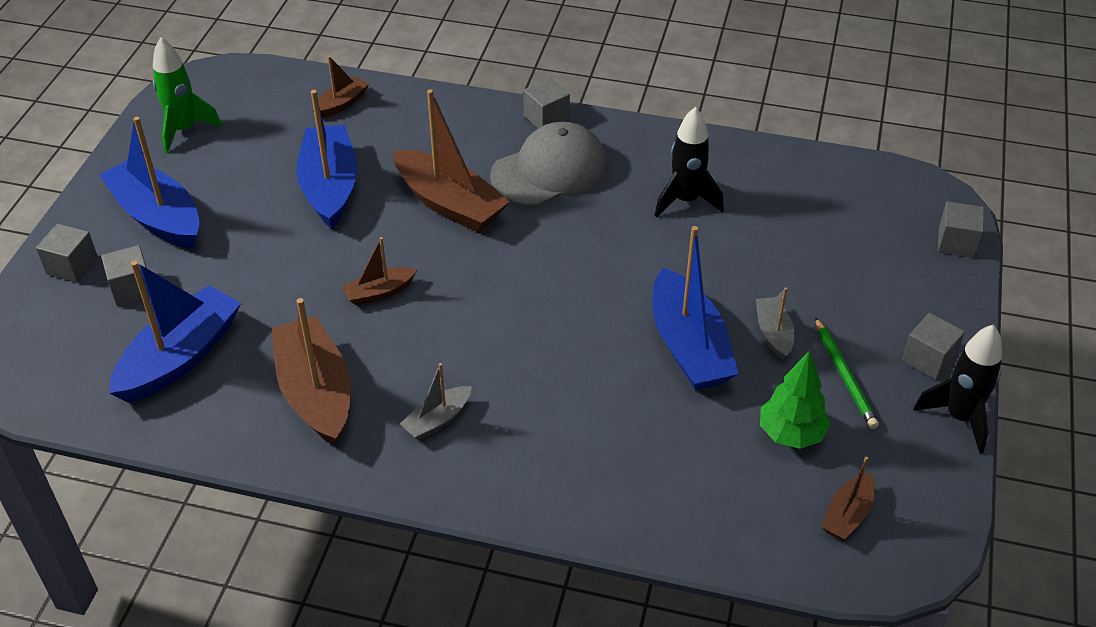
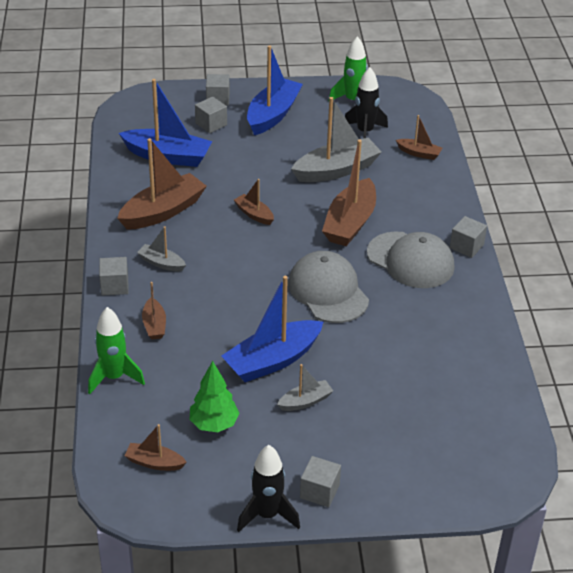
camera: 70 degrees right, 5 degrees down
blue boat [297,90,357,229] -> grey boat [291,97,382,182]
black rocket [654,107,724,218] -> black rocket moved to [345,67,388,139]
green pencil [815,317,879,429] -> none
grey cube [938,202,984,258] -> grey cube moved to [99,257,129,296]
none -> green rocket [88,307,145,394]
none -> brown boat [142,282,166,339]
none -> grey cap [288,251,369,323]

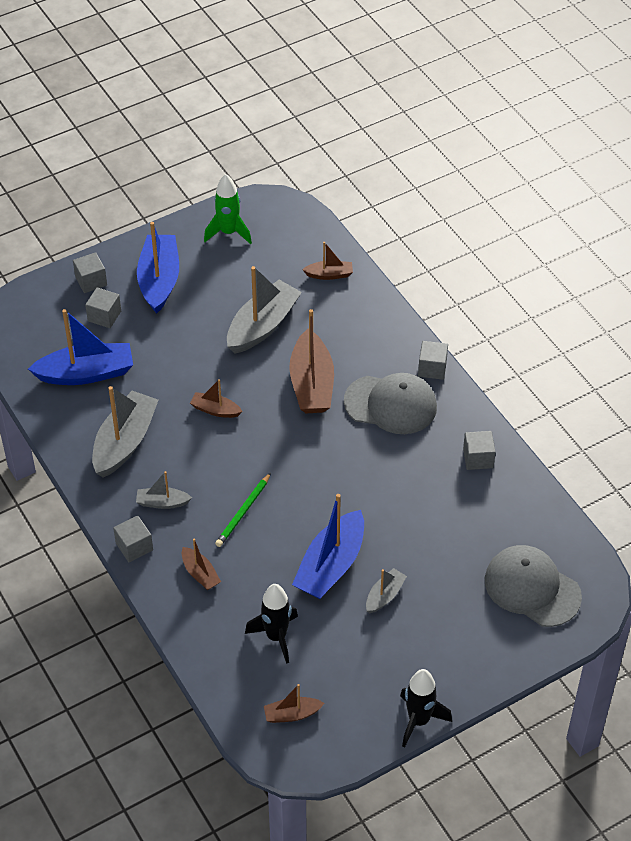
camera: 25 degrees left, 10 degrees up
green rocket [88,307,145,394] -> none
brown boat [117,138,207,230] -> grey boat [92,386,159,477]
green tree [189,361,240,432] -> none
grey cap [288,251,369,323] -> grey cap moved to [485,545,582,627]
grey cube [300,456,341,507] -> grey cube moved to [463,431,496,470]
black rocket [345,67,388,139] -> black rocket moved to [245,584,298,664]
none -> green pencil [215,473,271,547]

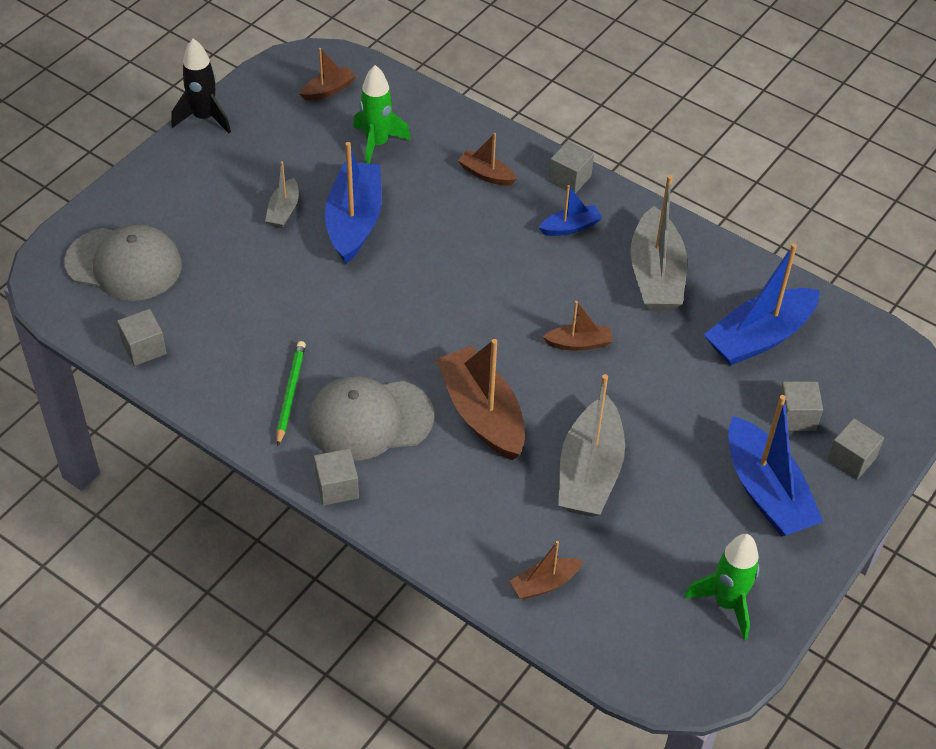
camera: 155 degrees right, 0 degrees up
grey boat [136,471,192,509] -> blue boat [539,185,602,236]
green pencil [215,473,271,547] -> green pencil moved to [277,341,306,446]
black rocket [245,584,298,664] -> green rocket [353,65,411,164]
grey cube [463,431,496,470] -> grey cube moved to [117,309,167,366]

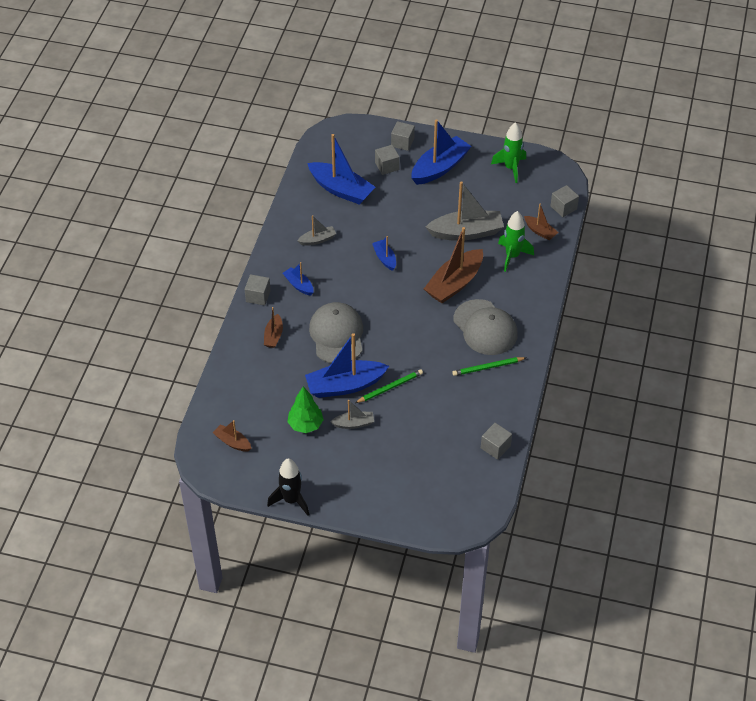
camera: 110 degrees left, 0 degrees up
grey cap [64,224,182,301] -> grey cap moved to [309,302,363,363]
grey cube [314,448,359,505] -> grey cube moved to [550,185,579,217]
green rocket [353,65,411,164] -> green rocket moved to [498,211,534,272]
brown boat [543,301,613,351] -> blue boat [372,236,396,271]
grey boat [630,175,687,311] -> grey boat [297,215,336,246], size x0.51
none -> green tree [287,386,324,433]
none -> green pencil [355,369,423,403]

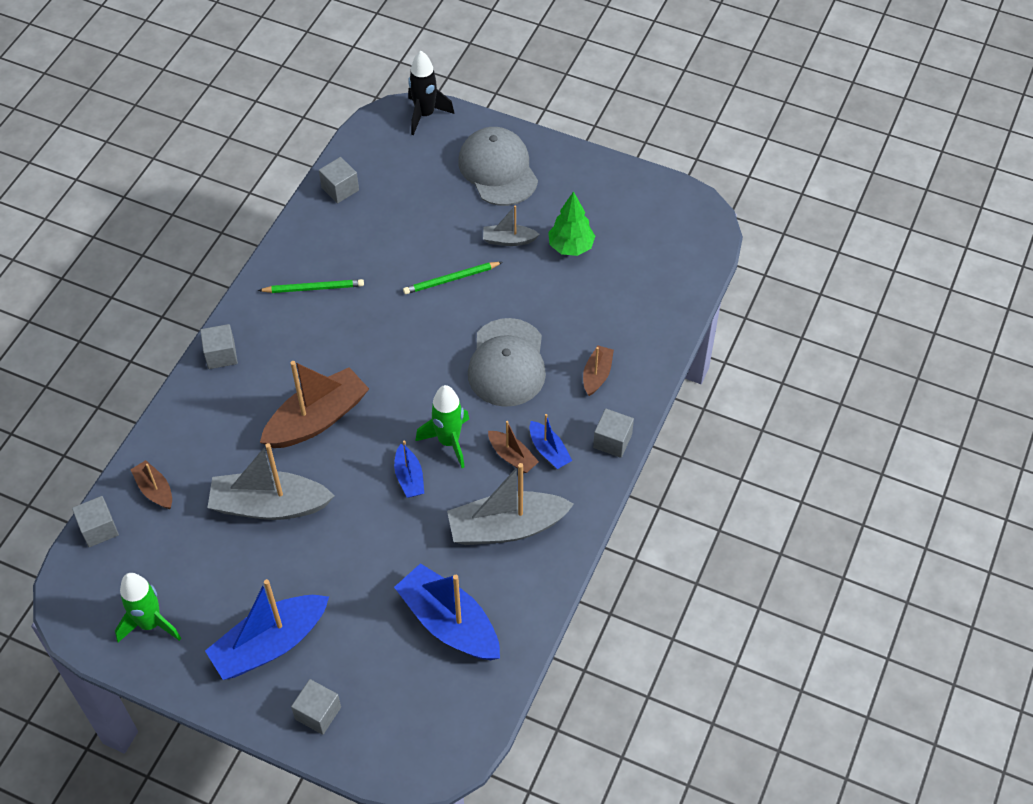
camera: 170 degrees left, 5 degrees up
brown boat [213,420,251,452] -> brown boat moved to [488,421,539,473]
black rocket [267,458,309,516] -> black rocket moved to [408,51,454,135]
grey boat [297,215,336,246] -> grey boat [447,463,574,545], size x1.97
blue boat [305,333,389,398] -> none
grey cube [375,145,400,175] -> grey cube moved to [200,324,238,369]
grey cap [453,299,518,355] -> grey cap moved to [458,127,538,206]
green rocket [498,211,534,272] -> green rocket moved to [415,385,469,468]

